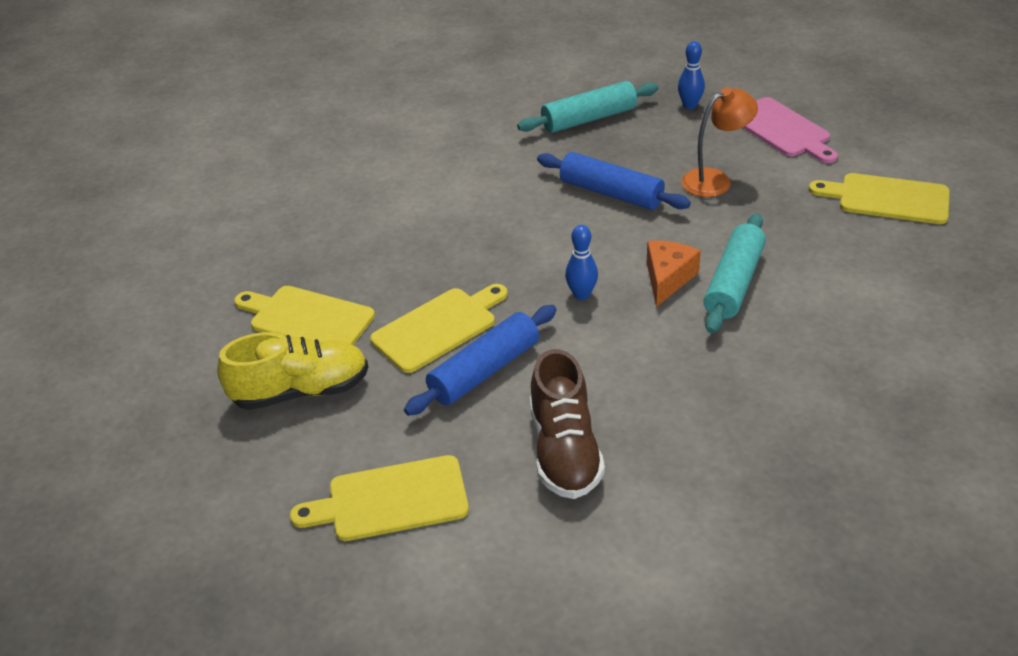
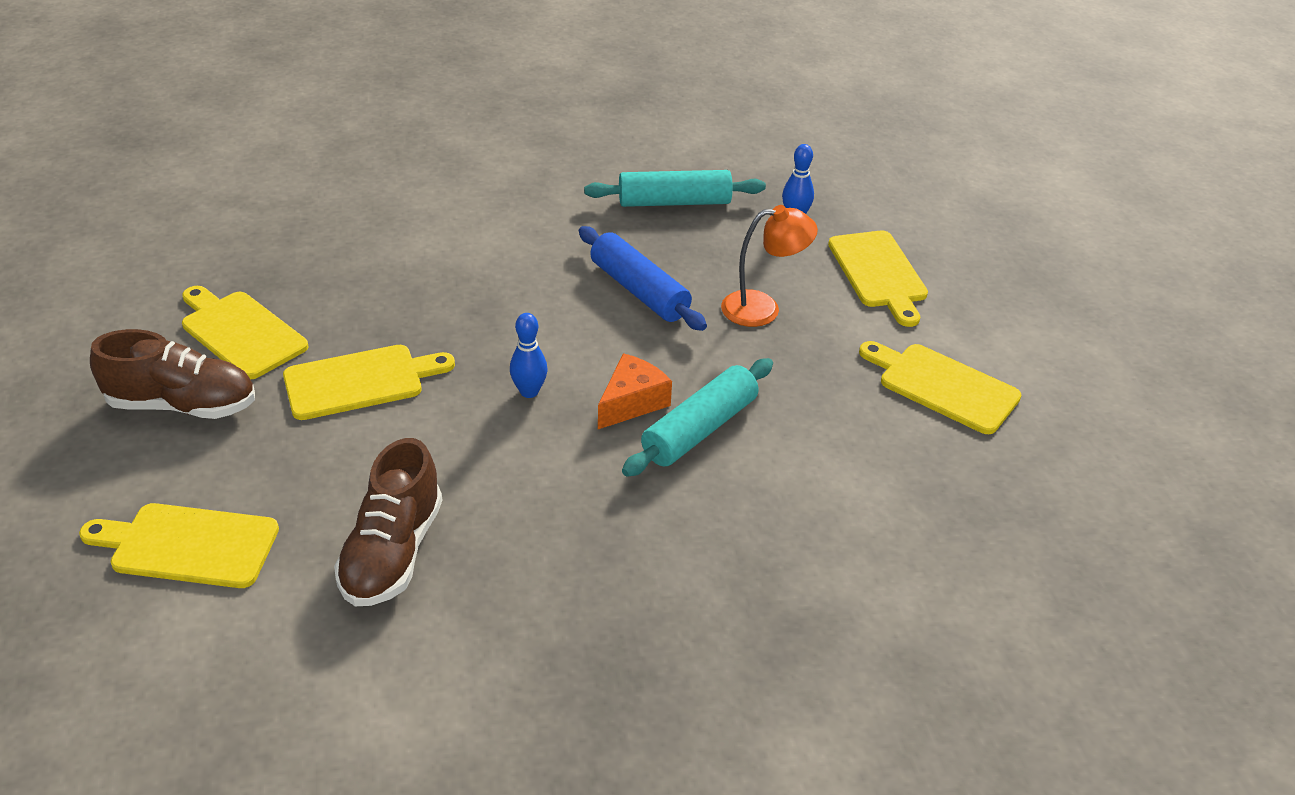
camera: 15 degrees right, 0 degrees up
yellow shoe [217,332,368,410] -> brown shoe [90,329,255,419]
blue rolling pin [404,305,557,416] -> none
pink cutting board [743,97,838,163] -> yellow cutting board [828,231,928,327]

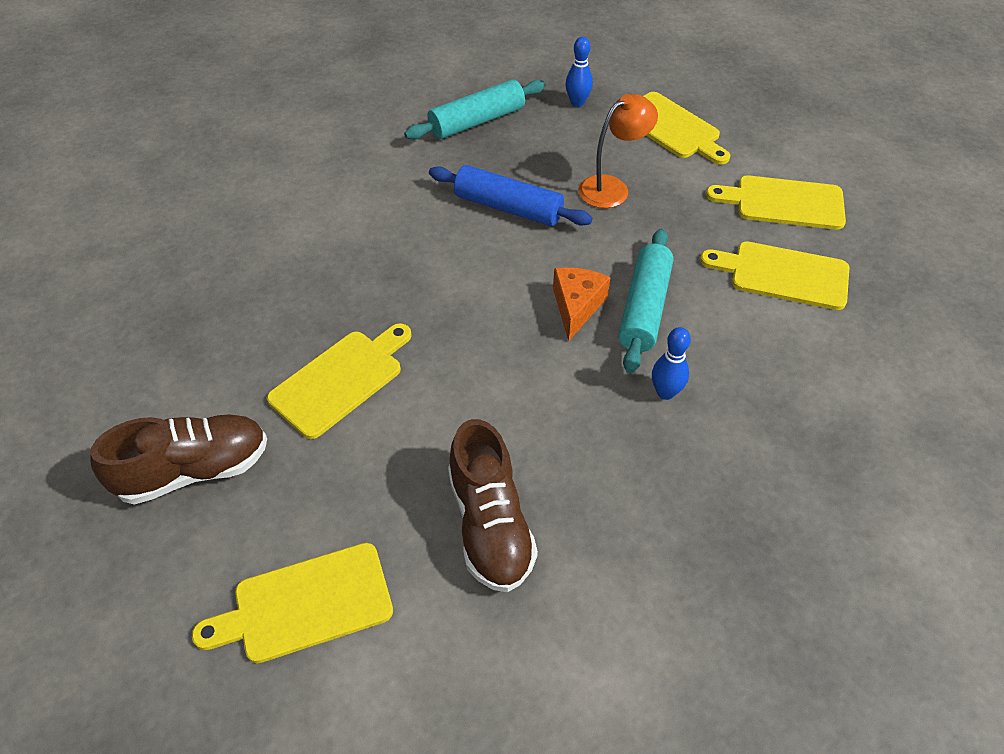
camera: 25 degrees left, 10 degrees up
yellow cutting board [182,286,308,380] -> yellow cutting board moved to [700,241,849,310]
blue bowling pin [510,313,548,398] -> blue bowling pin moved to [652,327,691,400]

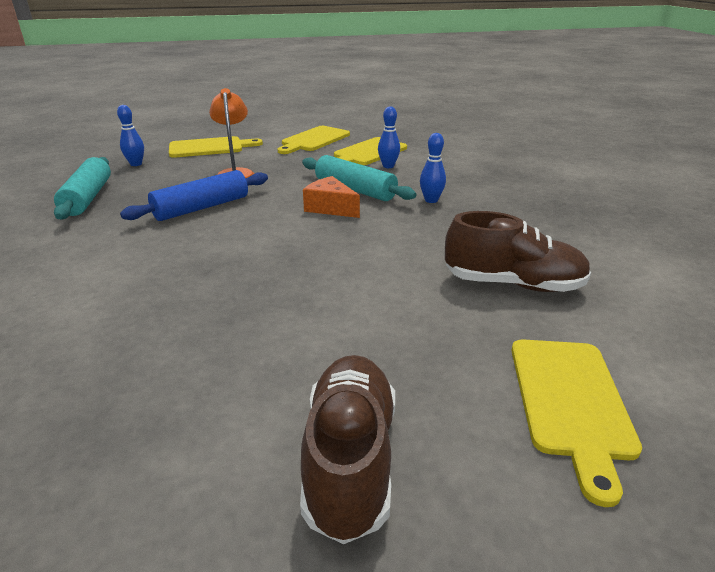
camera: 65 degrees left, 20 degrees down
yellow cutting board [267,323,412,439] -> none
none -> blue bowling pin [378,106,400,168]

